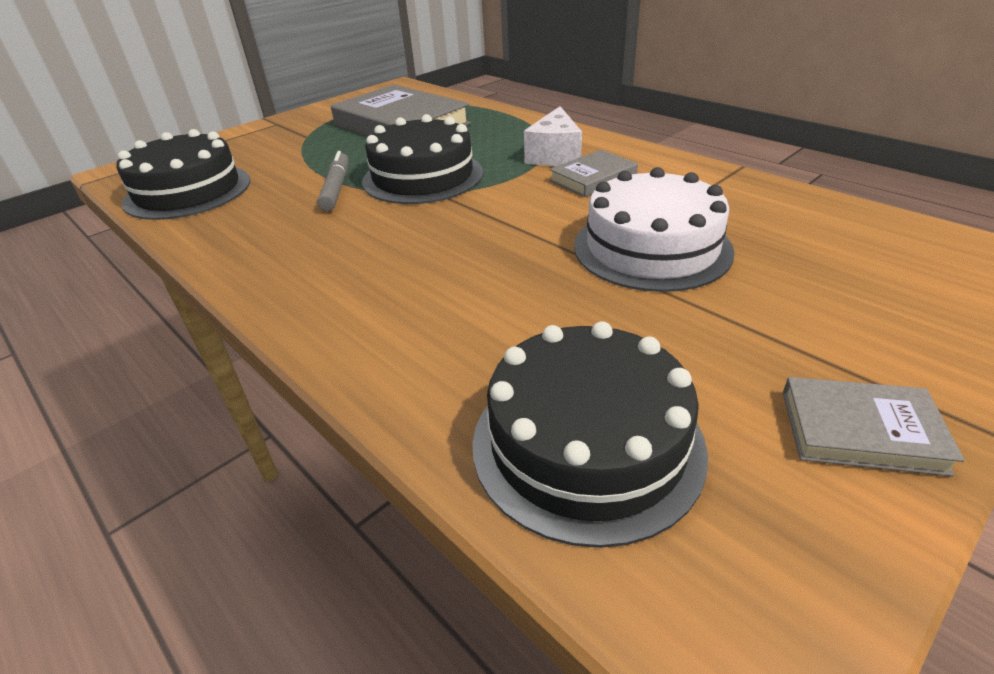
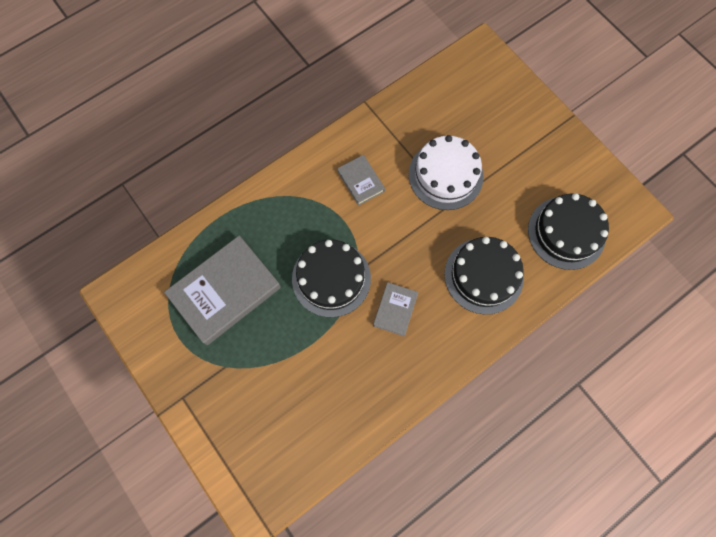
camera: 85 degrees left, 35 degrees up
black cake [116,129,251,220] -> black cake moved to [444,237,524,315]
grey marker [317,151,349,211] -> none
white cheese [524,106,582,166] -> none
grey book [783,377,965,477] -> grey book moved to [373,282,418,336]

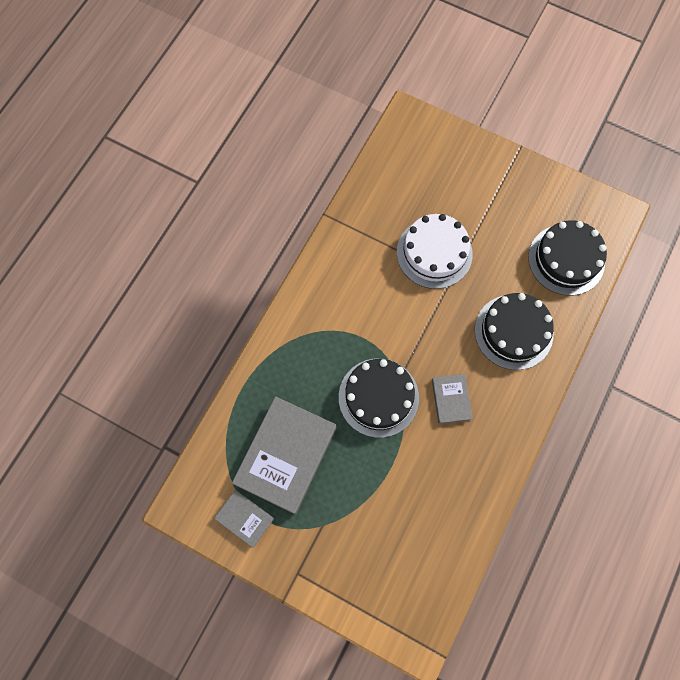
camera: 25 degrees left, 0 degrees up
grey book [337,155,385,206] -> grey book moved to [214,490,274,548]

